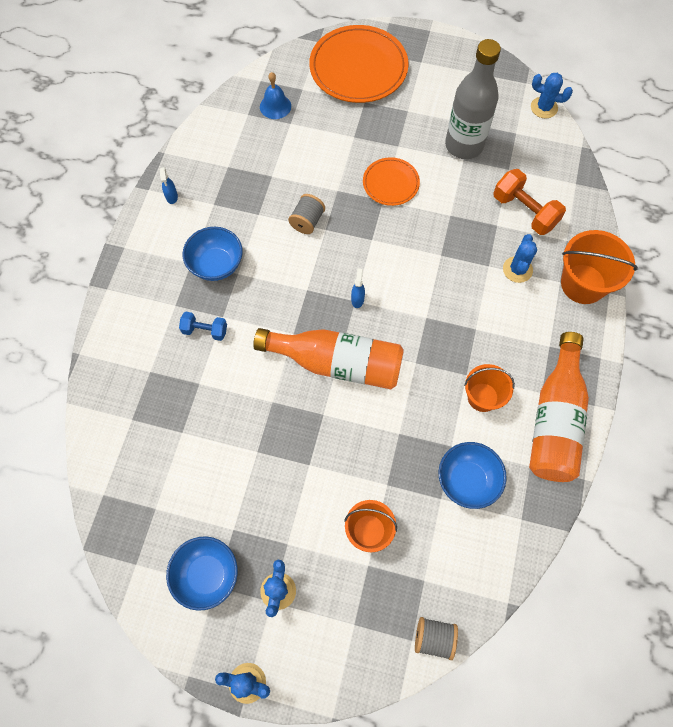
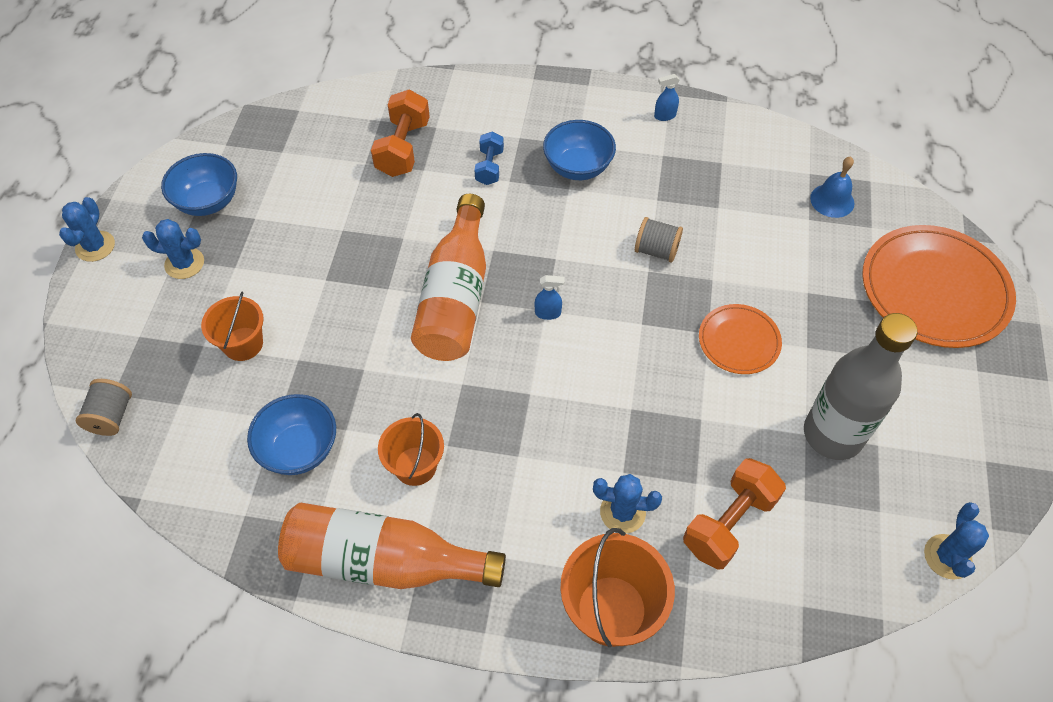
camera: 85 degrees right, 10 degrees down
none -> orange dumbbell [371,89,430,177]

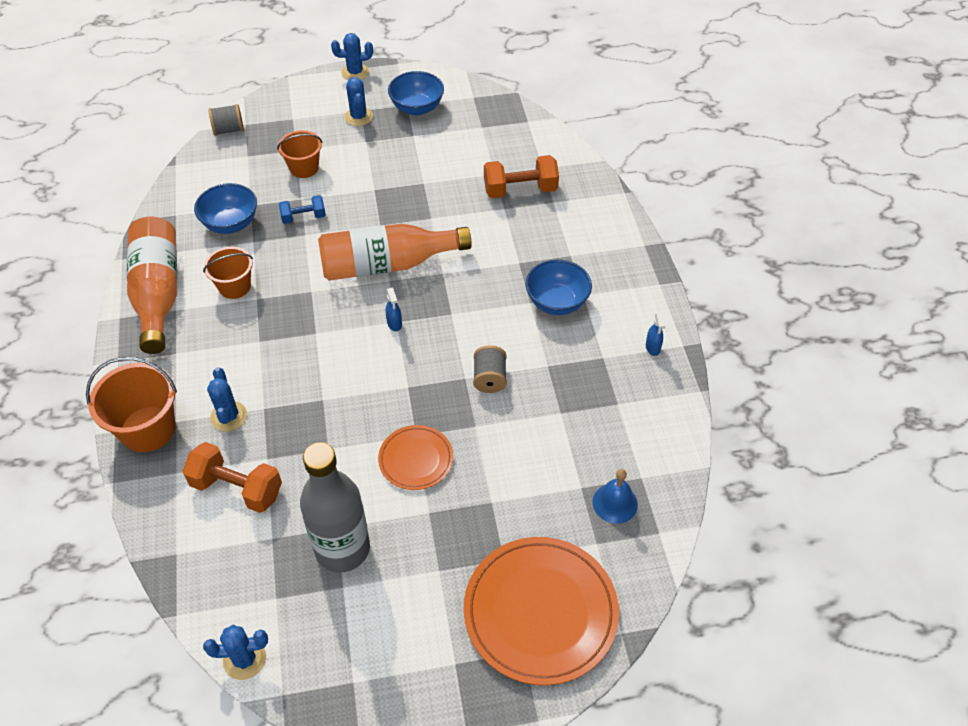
camera: 70 degrees right, 5 degrees down
blue dumbbell [474,132,504,185] -> blue dumbbell moved to [279,195,326,224]
blue spray bottle [654,74,680,121] -> blue spray bottle turned 150 degrees counterclockwise [646,312,665,356]

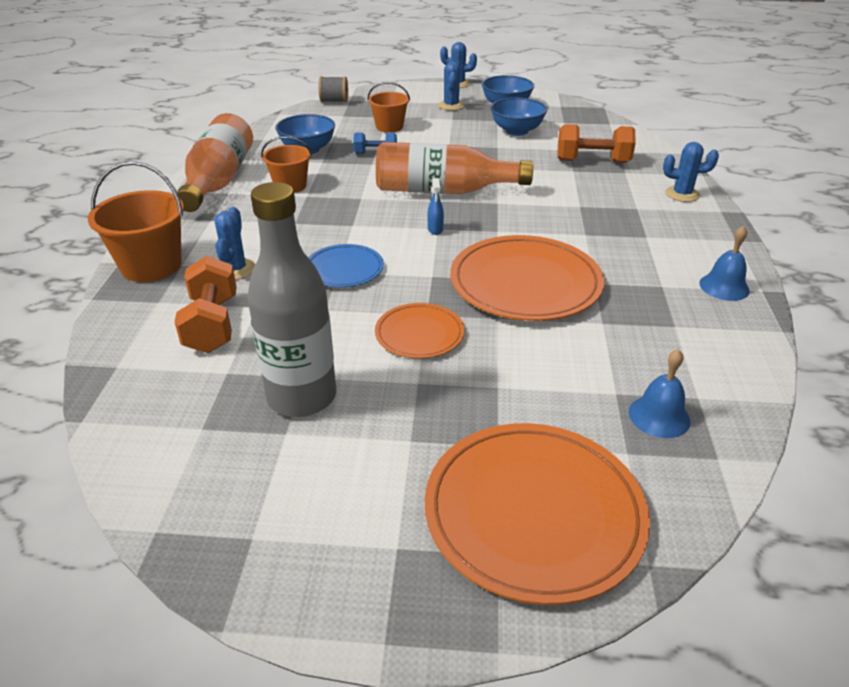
camera: 15 degrees right, 15 degrees down
orange dumbbell [182,442,282,513] -> orange dumbbell turned 45 degrees clockwise [174,256,237,353]
blue cactus [203,625,268,680] -> blue cactus moved to [663,142,719,202]
grey spool [473,345,507,393] -> orange plate [450,235,604,321]
blue bowl [526,260,592,315] -> blue bowl moved to [491,98,547,136]
blue spray bottle [646,312,665,356] -> blue bell [699,226,750,301]
none -> blue plate [308,244,384,287]

